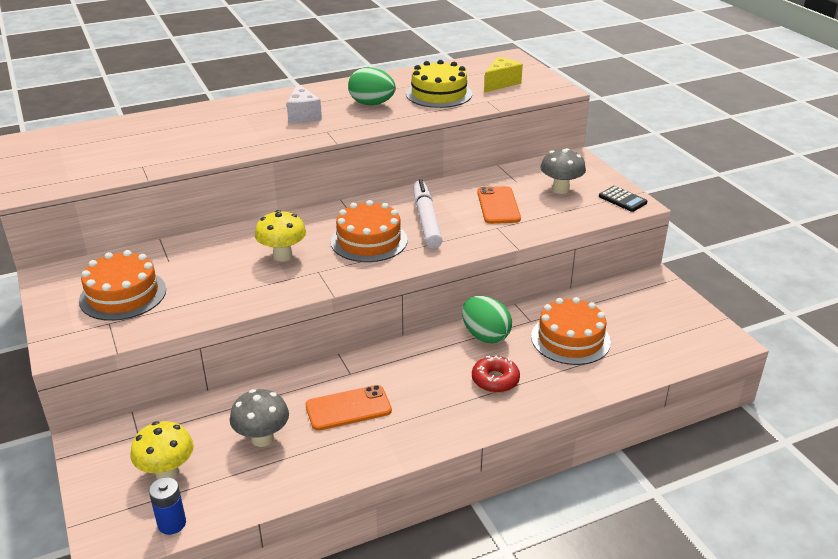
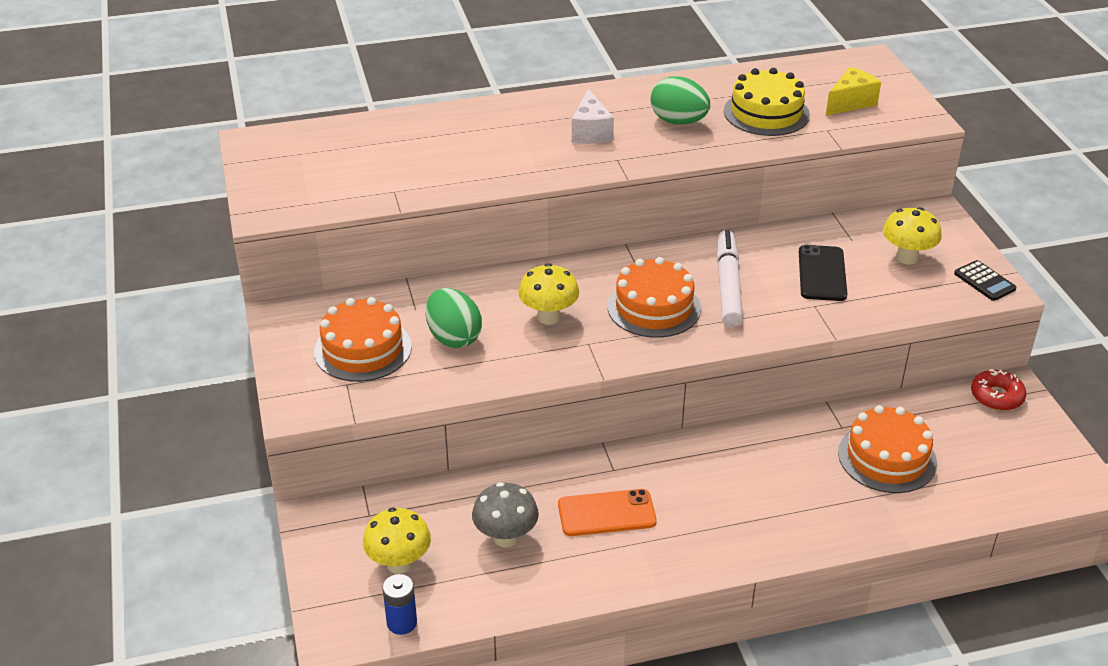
camera: 10 degrees right, 5 degrees up
green egg [462,296,512,344] -> green egg moved to [425,288,482,348]
red donut [472,356,520,393] -> red donut moved to [971,369,1026,411]
orange phone [477,186,521,224] -> black phone [799,245,847,301]
grey mushroom [540,148,586,194] -> yellow mushroom [883,207,942,265]

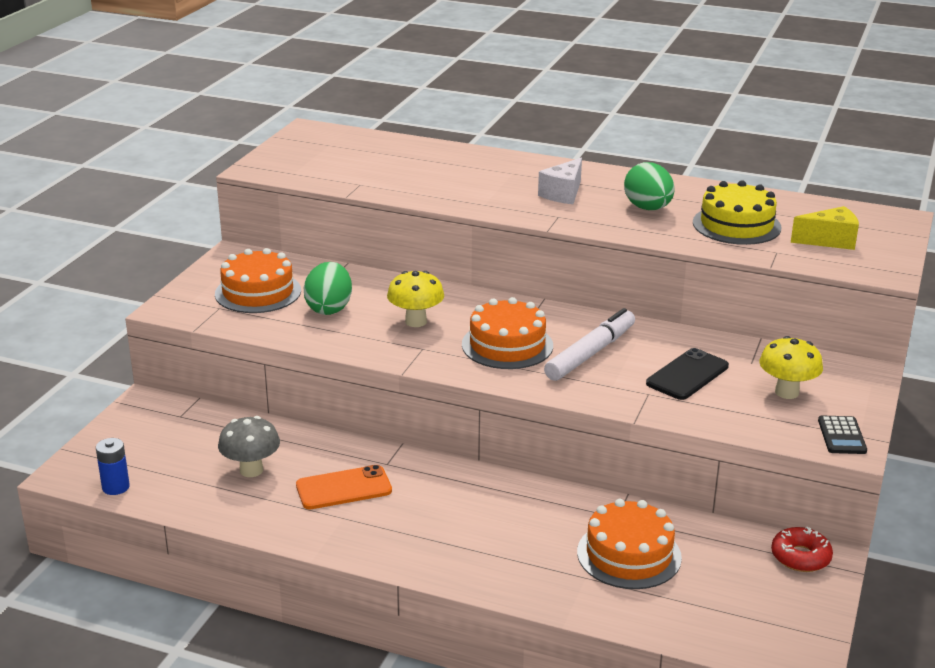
camera: 35 degrees right, 10 degrees down
yellow mushroom [363,508,431,574] -> none
orange phone [558,489,657,536] -> orange phone turned 45 degrees counterclockwise [296,465,392,509]

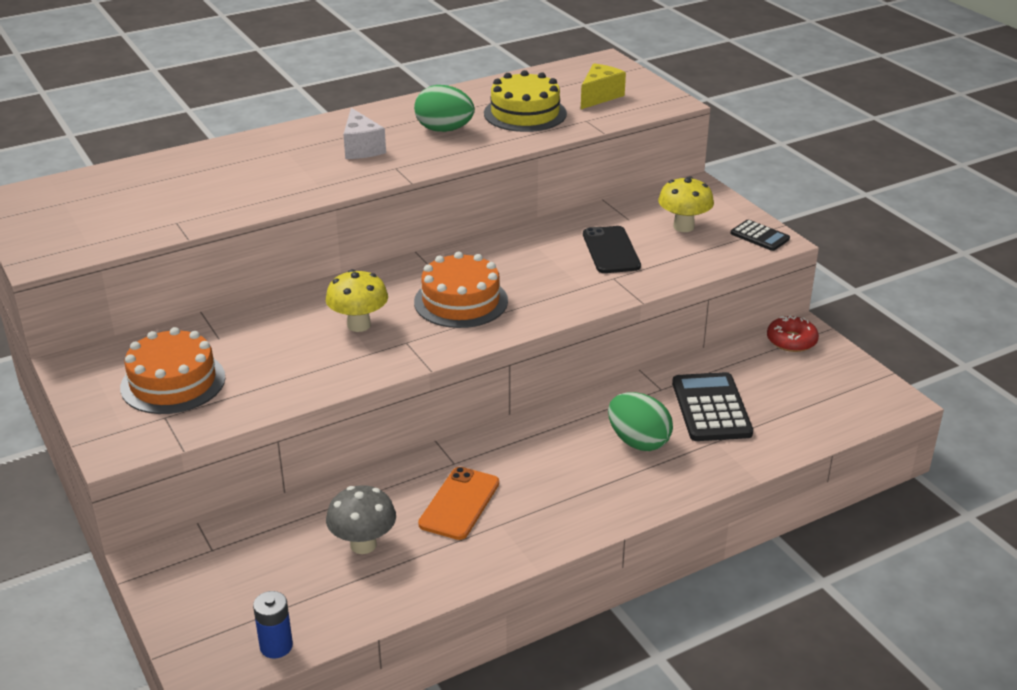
camera: 50 degrees left, 5 degrees up
green egg [303,262,352,315] -> green egg moved to [608,392,673,451]
white marker [544,308,635,381] -> none
orange cake [577,499,682,589] -> black calculator [672,372,753,441]

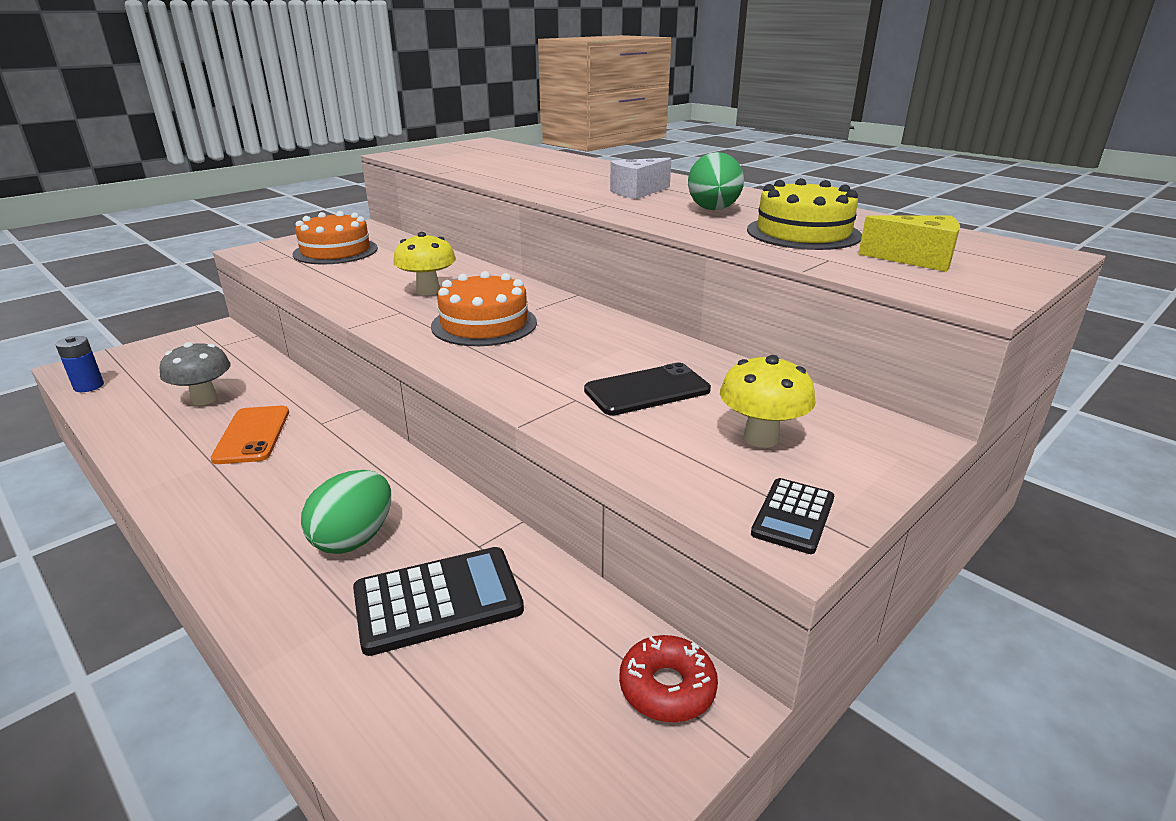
camera: 75 degrees right, 5 degrees down
orange phone [418,467,499,540] -> orange phone turned 75 degrees clockwise [211,406,289,464]

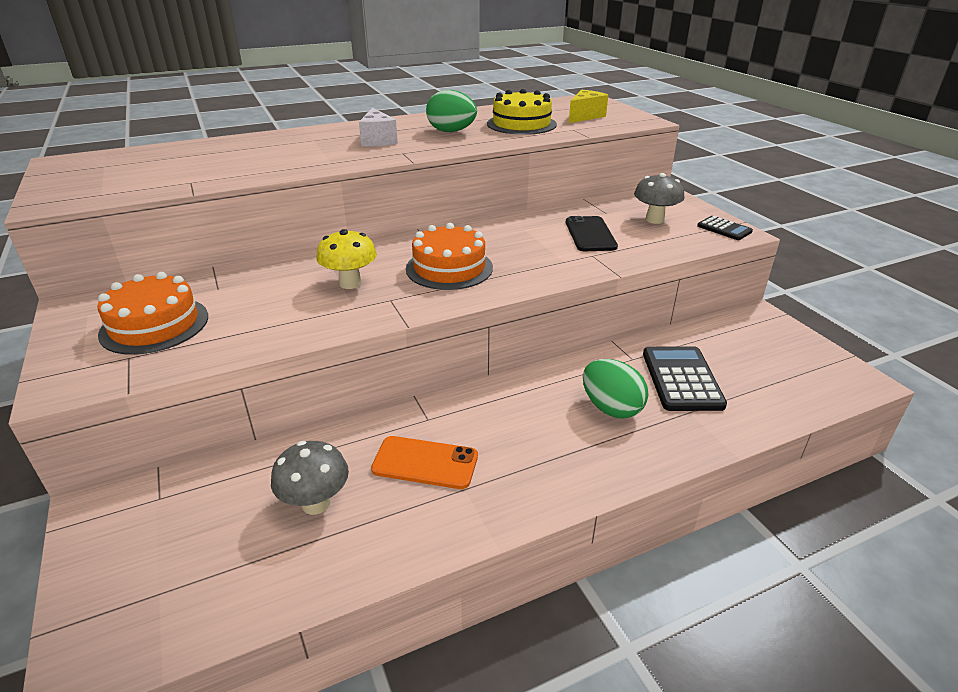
camera: 70 degrees left, 5 degrees up
blue battery [56,336,104,392] -> none
red donut [619,635,718,722] -> none
yellow mushroom [720,355,816,448] -> grey mushroom [634,173,685,224]

